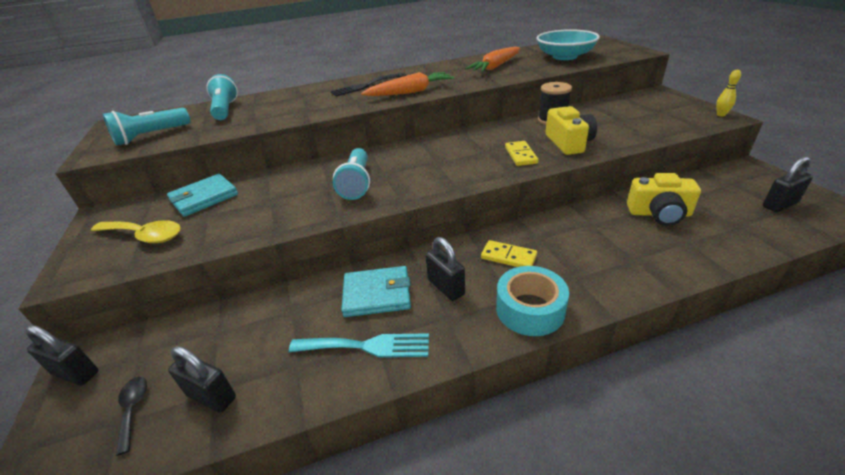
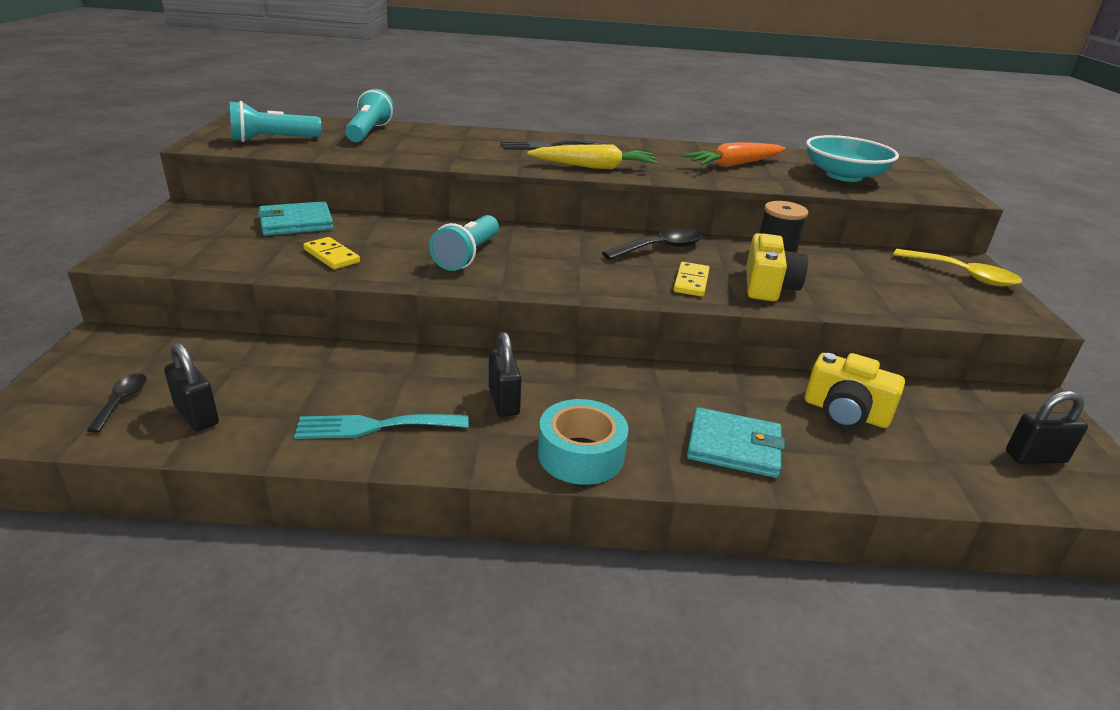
camera: 15 degrees right, 5 degrees down
black padlock [25,325,98,386] -> none
yellow spoon [91,220,181,243] -> yellow spoon moved to [893,249,1022,287]
turquoise fork [289,333,429,358] -> turquoise fork turned 150 degrees clockwise [294,414,468,439]
turquoise wallet [341,266,411,317] -> turquoise wallet moved to [687,407,785,478]
orange carrot [361,72,454,96] -> yellow carrot [527,144,658,170]
yellow domino [481,240,537,267] -> yellow domino moved to [303,237,360,269]
yellow bowling pin [716,70,741,117] -> none
none -> black spoon [602,227,703,260]

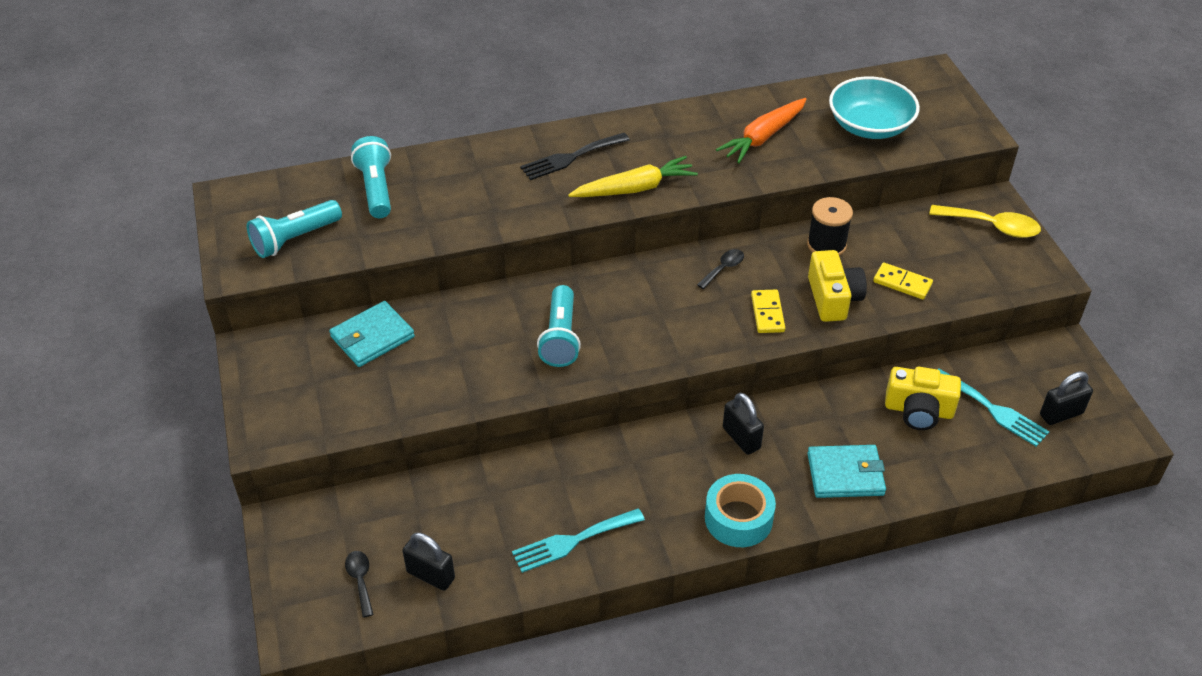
camera: 15 degrees left, 15 degrees up
yellow domino [303,237,360,269] -> yellow domino moved to [873,262,933,299]
black padlock [489,332,521,417] -> black padlock moved to [723,393,764,455]
black spoon [602,227,703,260] -> black spoon [697,249,744,289], size x0.58
none -> turquoise fork [937,368,1049,447]

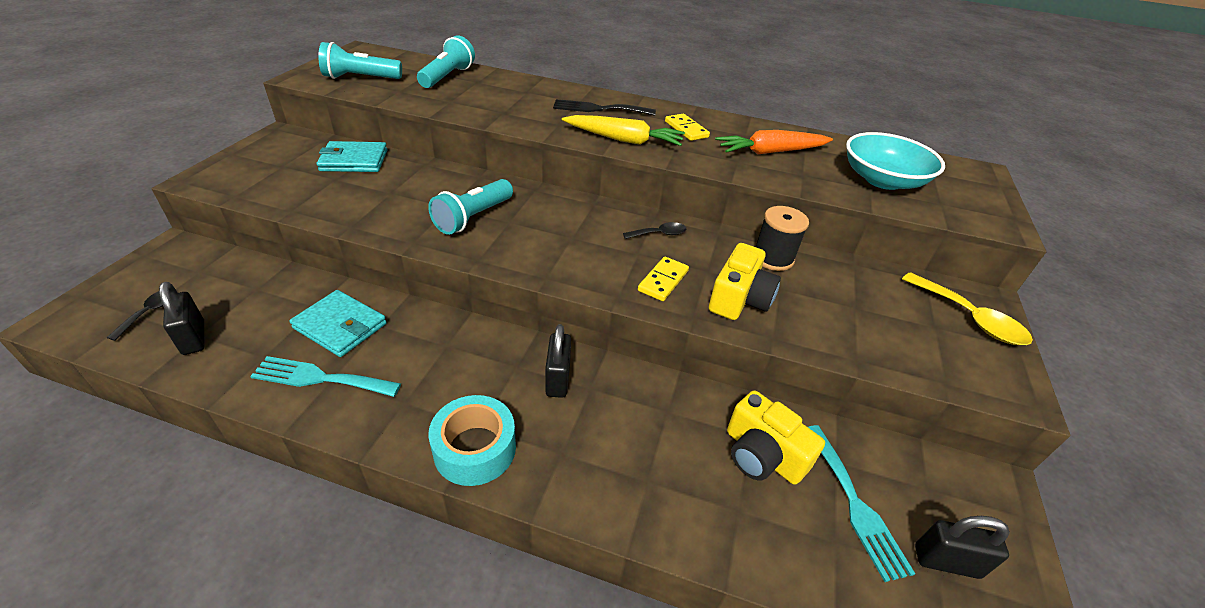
camera: 30 degrees right, 5 degrees down
turquoise wallet [807,445,886,498] -> turquoise wallet moved to [290,290,387,357]
yellow domino [873,262,933,299] -> yellow domino moved to [665,114,710,141]

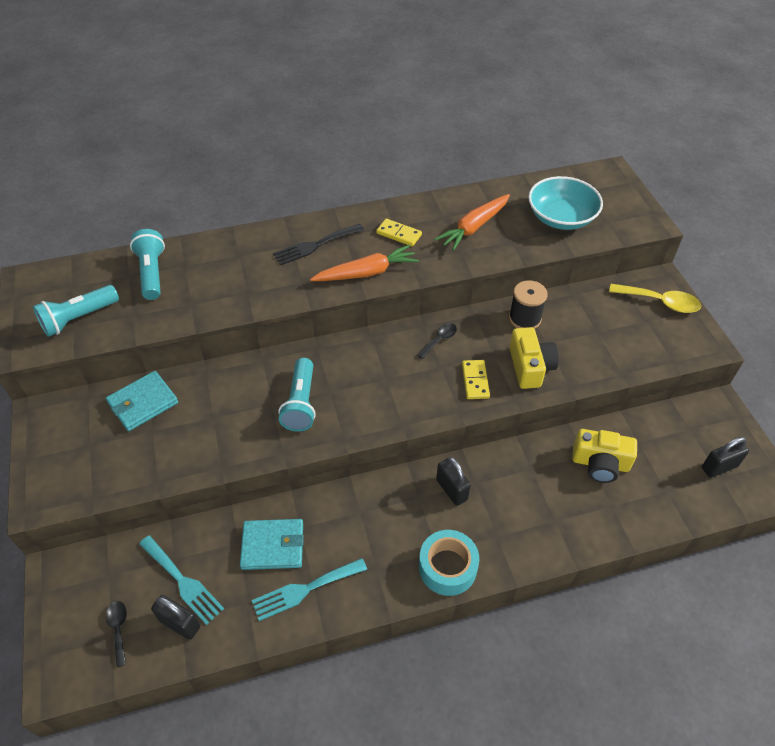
camera: 30 degrees left, 10 degrees up
yellow carrot [562,115,685,146] -> orange carrot [310,245,419,281]
turquoise fork [808,425,915,582] -> turquoise fork moved to [139,535,224,625]

